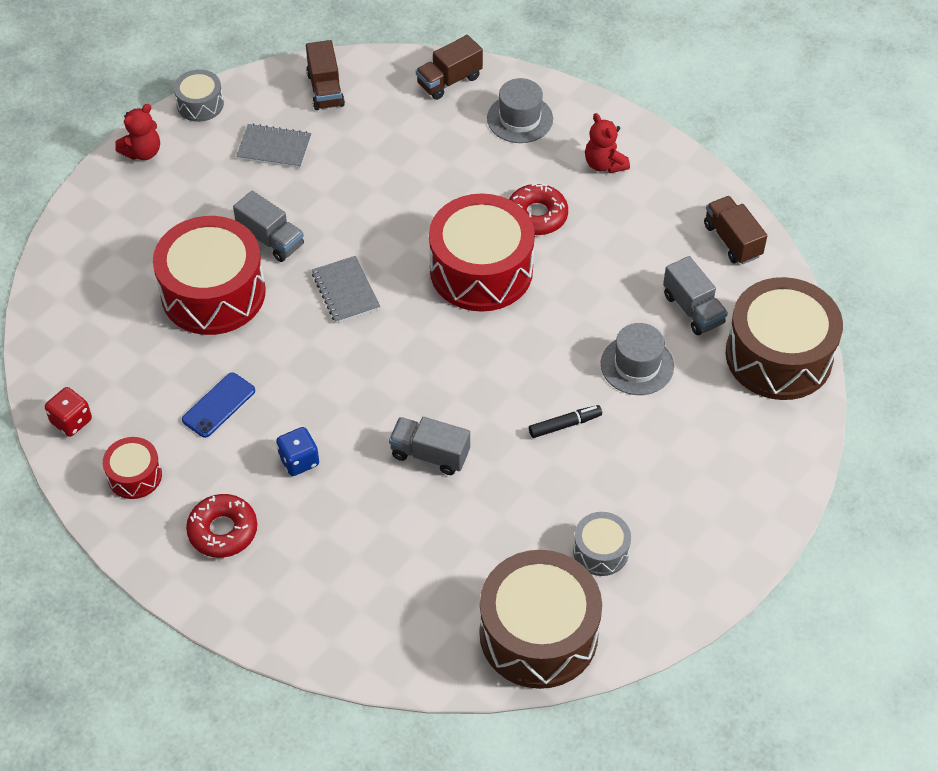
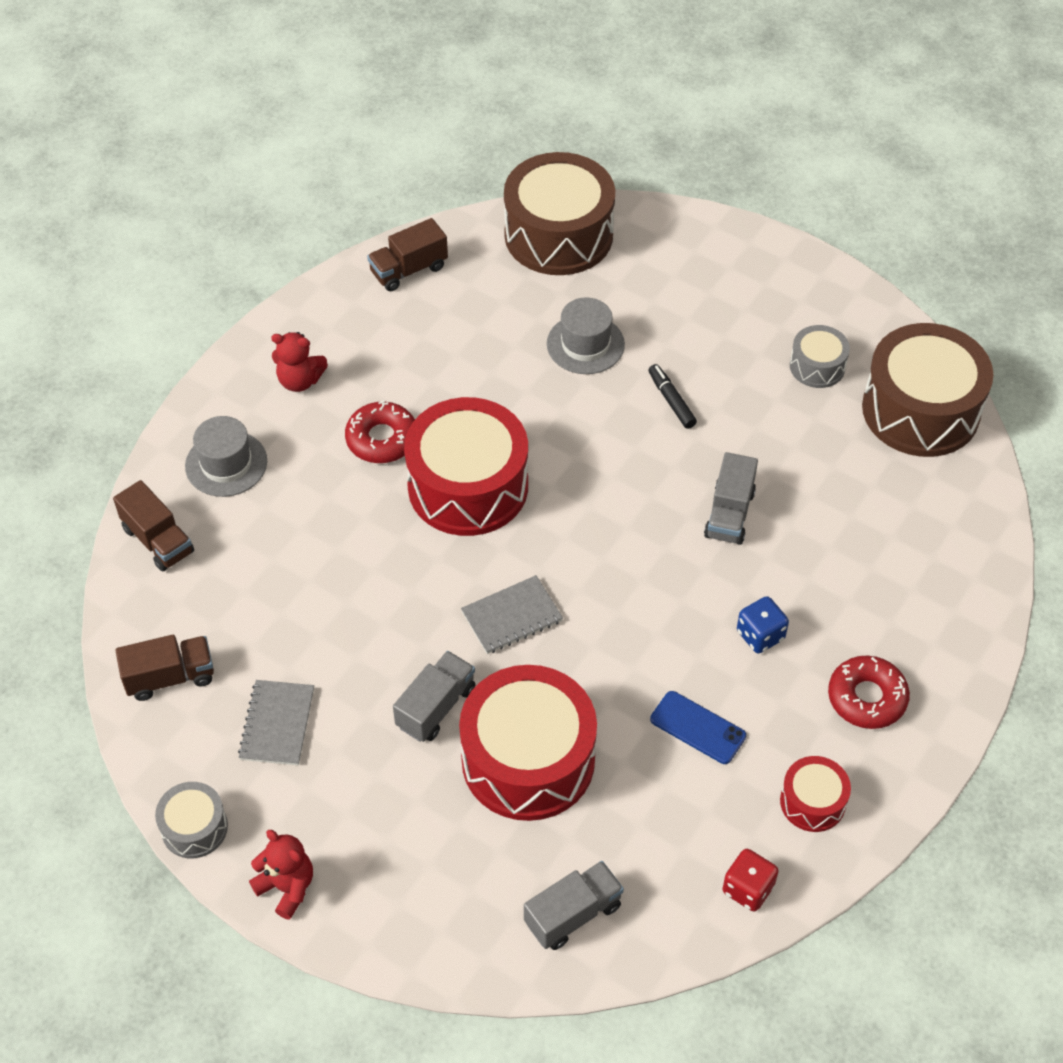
camera: 95 degrees left, 0 degrees up
red teddy bear [585,113,630,173] -> red teddy bear turned 45 degrees clockwise [271,332,328,392]
grey truck [663,256,728,335] -> grey truck moved to [524,861,624,950]

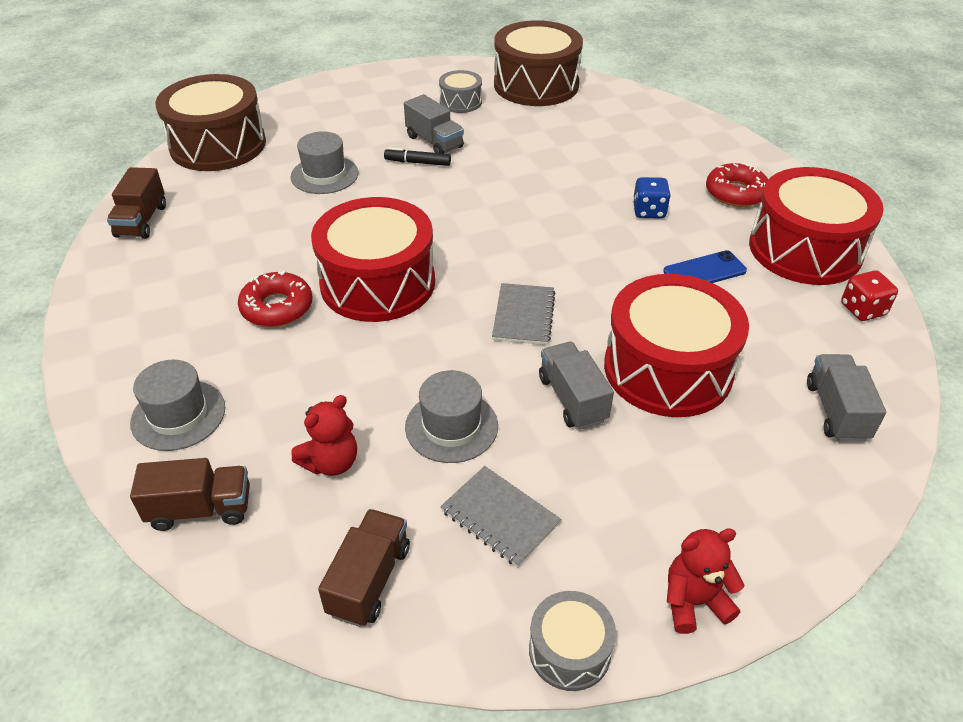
camera: 55 degrees left, 10 degrees down
red teddy bear [271,332,328,392] -> red teddy bear moved to [291,395,357,476]
grey truck [704,452,758,545] -> grey truck moved to [404,94,464,154]
red drum [780,756,851,832] -> red drum [749,167,884,285], size x2.07
none -> grey hat [405,370,498,463]

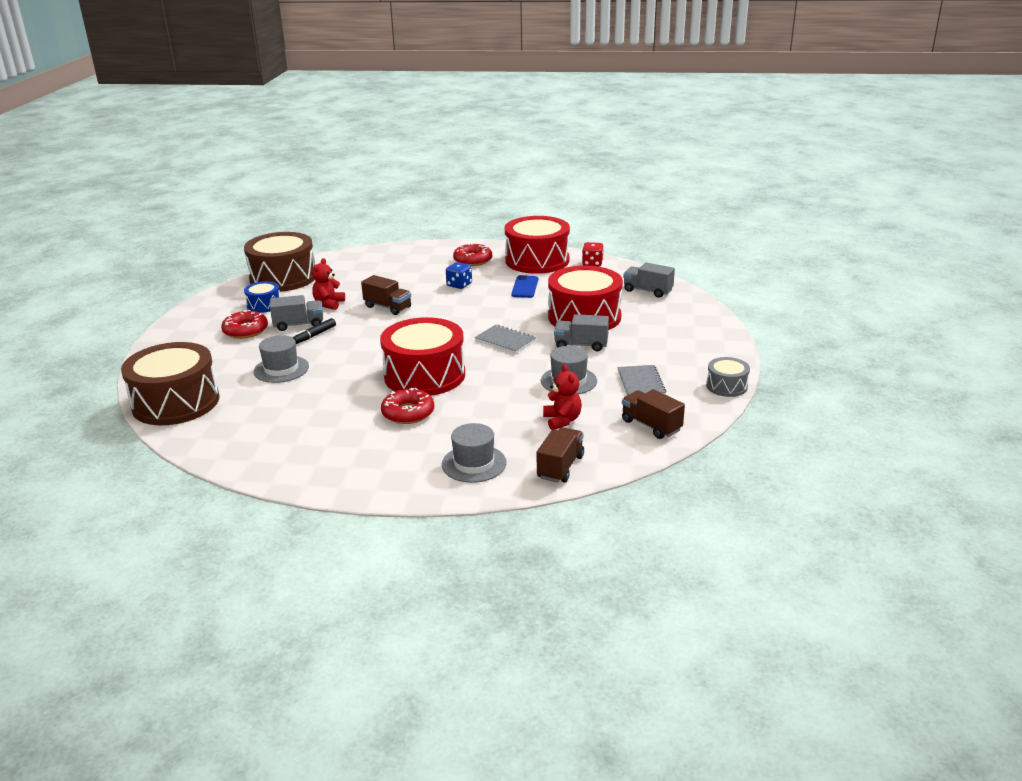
camera: 60 degrees left, 15 degrees down
brown truck [107,167,166,239] -> brown truck moved to [361,275,411,315]
grey drum [439,70,482,113] -> blue drum [244,281,280,313]
grey notebook [440,466,561,567] -> grey notebook turned 75 degrees counterclockwise [617,365,666,395]
red teddy bear [667,528,744,634] -> red teddy bear moved to [312,258,345,310]
none -> red donut [221,310,268,339]

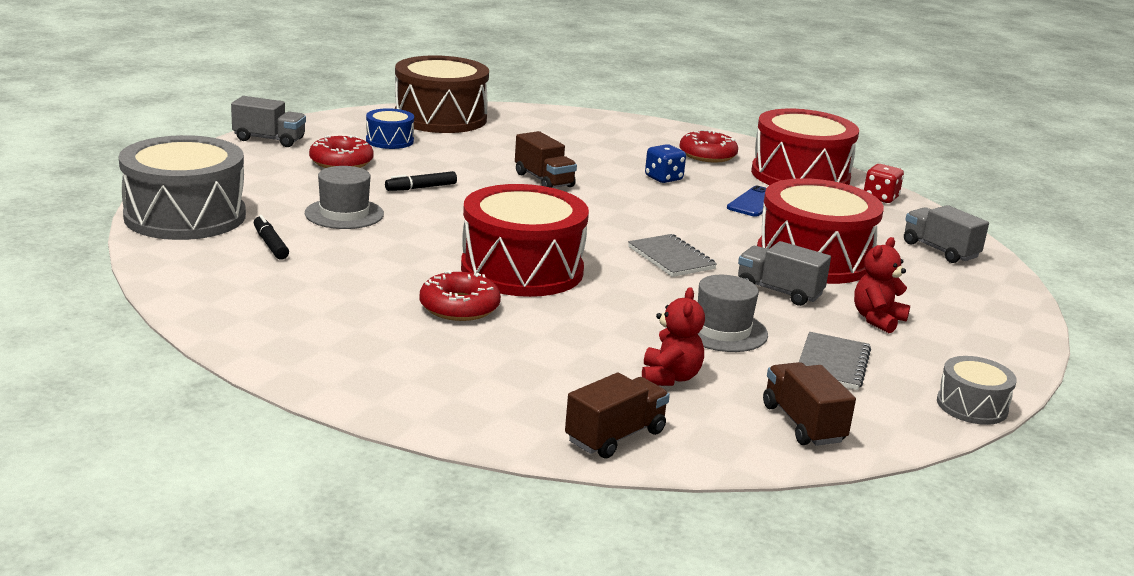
camera: 20 degrees right, 5 degrees down
brown drum [121,342,220,425] -> grey drum [119,135,246,240]
grey truck [270,295,323,331] -> grey truck moved to [231,96,306,147]
red teddy bear [312,258,345,310] -> red teddy bear moved to [854,237,910,333]
grey hat [442,423,506,483] -> none
none -> black marker [254,215,289,260]

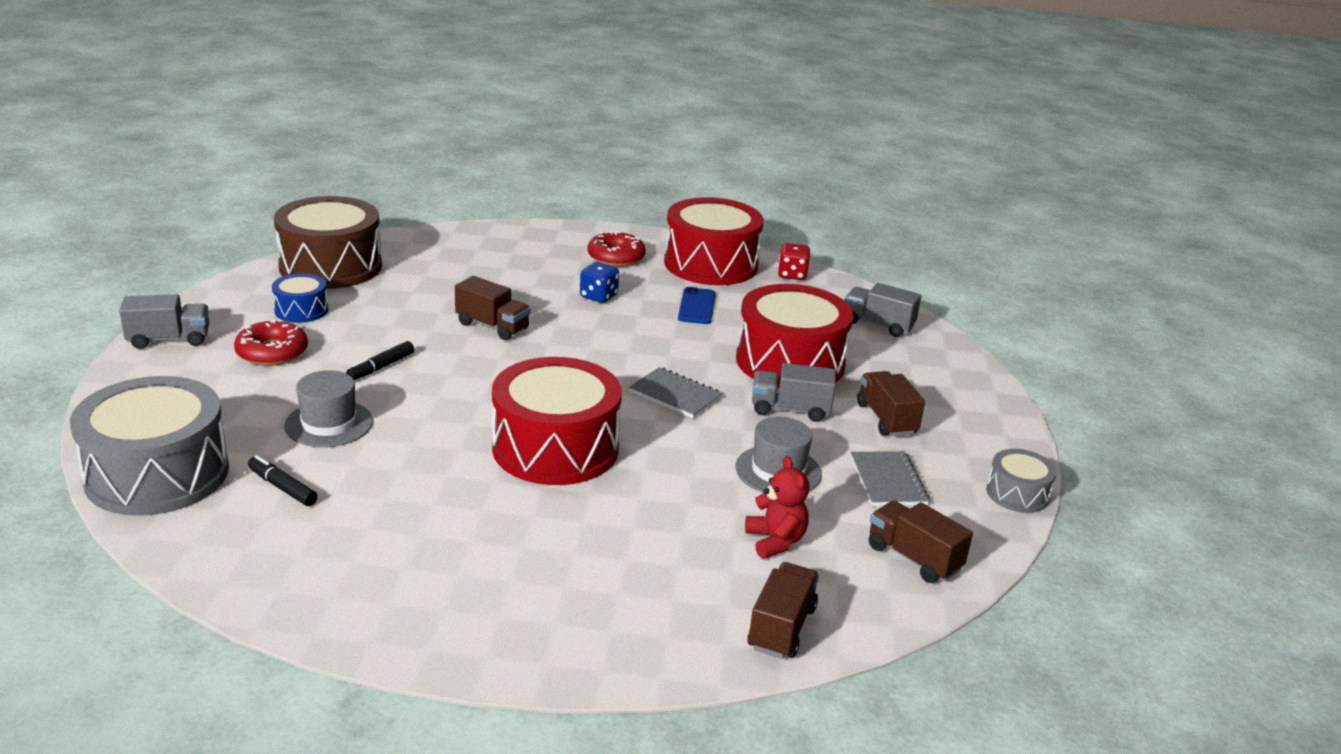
camera: 25 degrees left, 5 degrees up
red donut [420,270,501,321] -> none
red teddy bear [854,237,910,333] -> brown truck [857,371,925,437]

